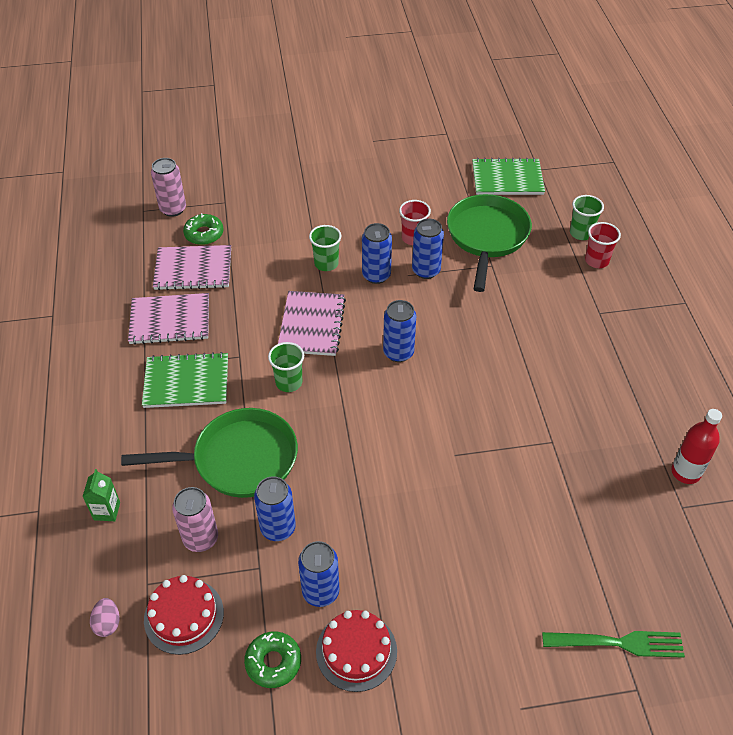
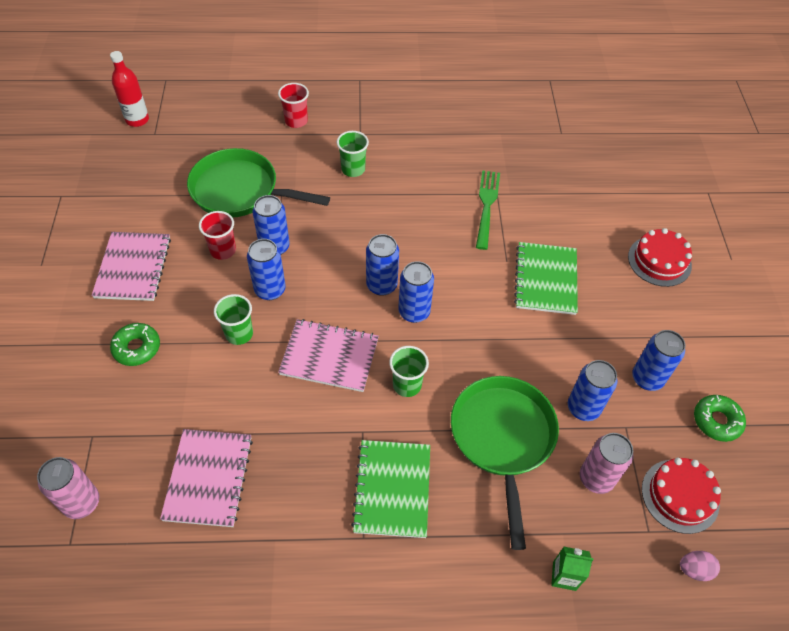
camera: 85 degrees left, 5 degrees up
pink notebook [128,293,209,345] -> pink notebook moved to [92,232,171,301]
green donut [183,213,224,245] -> green donut moved to [110,323,160,366]
red cake [316,610,397,692] -> red cake moved to [628,228,692,287]
green notebook [472,158,545,195] -> green notebook moved to [514,242,578,315]
green fork [542,631,685,658] -> green fork moved to [476,170,500,250]
green cup [570,195,604,240] -> green cup moved to [337,131,369,177]
red bottle [671,409,722,484] -> red bottle moved to [110,51,149,127]
none -> blue can [398,261,434,323]

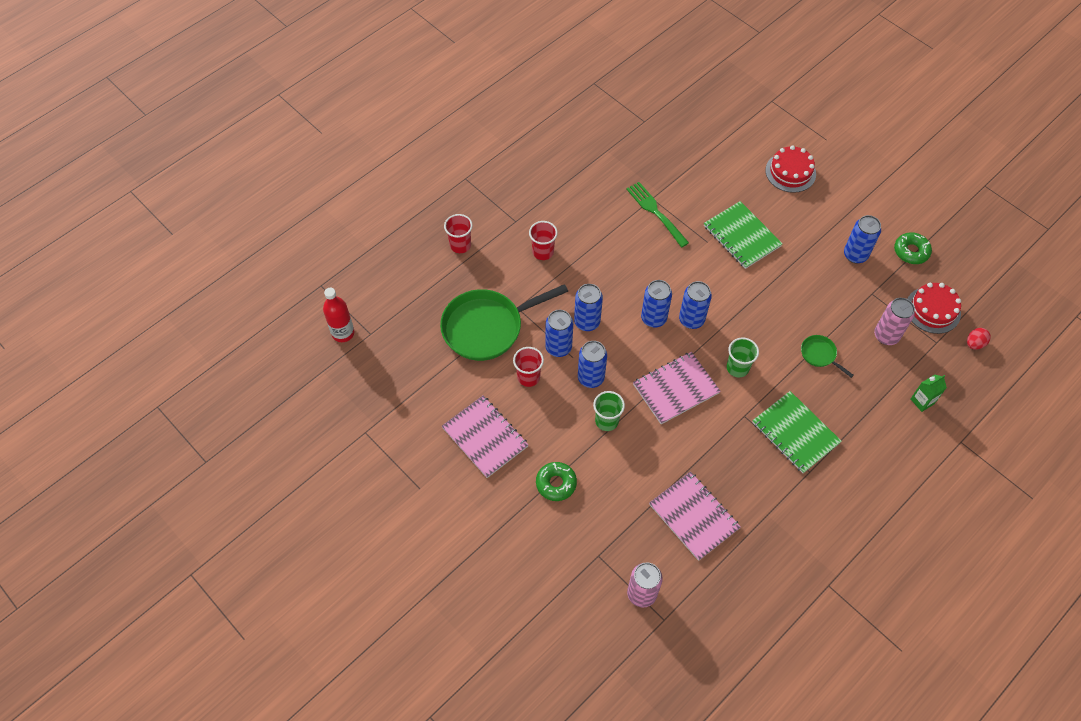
camera: 40 degrees left, 5 degrees up
green cup [337,131,369,177] -> red cup [529,221,558,260]
green pan [451,376,559,550] -> green pan [801,335,854,378], size x0.44
blue can [568,360,618,421] -> blue can moved to [574,284,603,331]
pink egg [680,551,720,581] -> red egg [967,328,991,350]

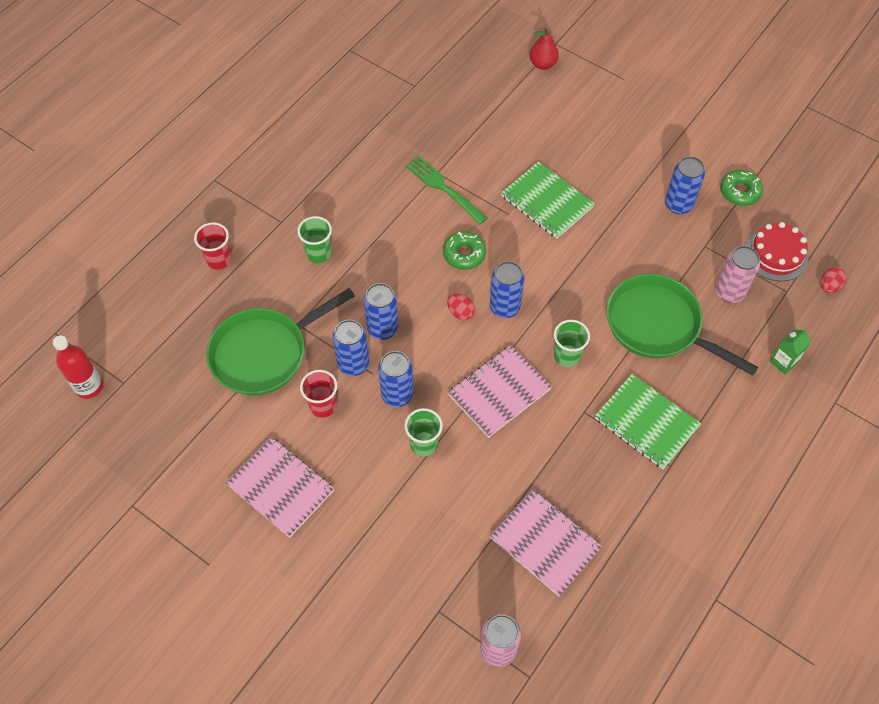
camera: 10 degrees left, 0 degrees up
red cup [529,221,558,260] -> green cup [297,216,332,263]
green donut [536,462,577,501] -> green donut moved to [443,231,486,270]
blue can [641,280,672,328] -> red egg [447,294,475,320]
red cake [765,145,816,193] -> none
green pan [801,335,854,378] -> green pan [606,274,758,376], size x2.27
none -> red pear [529,27,559,70]

